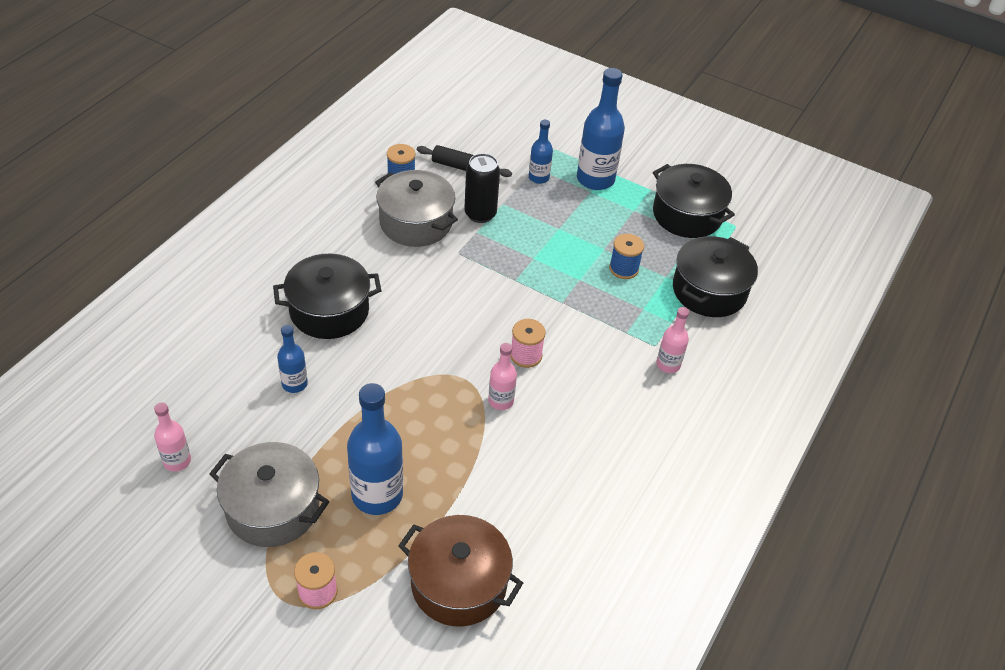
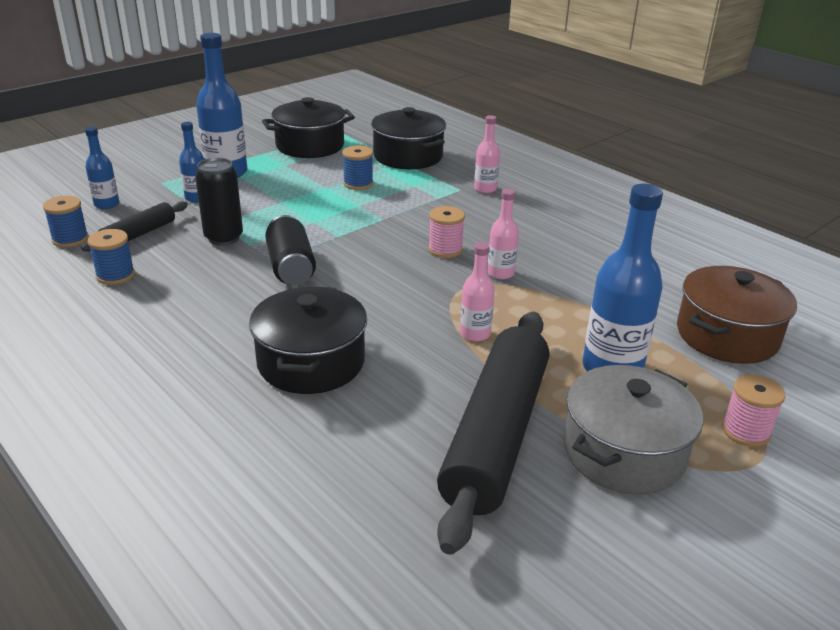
camera: 70 degrees left, 15 degrees down
pink bottle [154,402,191,472] -> pink bottle moved to [460,242,495,342]
blue bottle [277,325,308,393] -> blue bottle moved to [85,127,119,209]
grey pot [375,170,458,247] -> none
none -> blue spool [43,196,89,248]
none -> black can [265,215,316,285]
none -> black rolling pin [437,312,549,555]

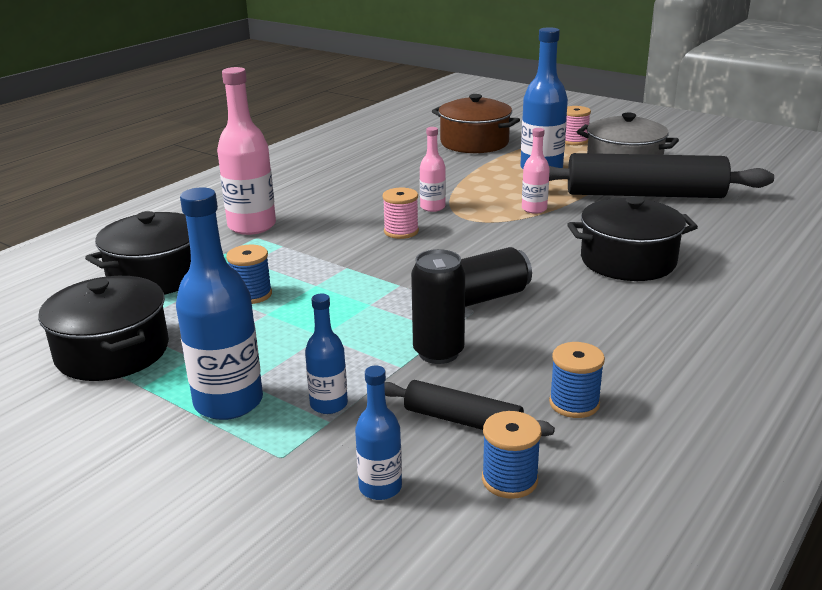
camera: 100 degrees left, 5 degrees down
pink bottle [474,115,500,193] -> pink bottle [217,67,276,235], size x1.84

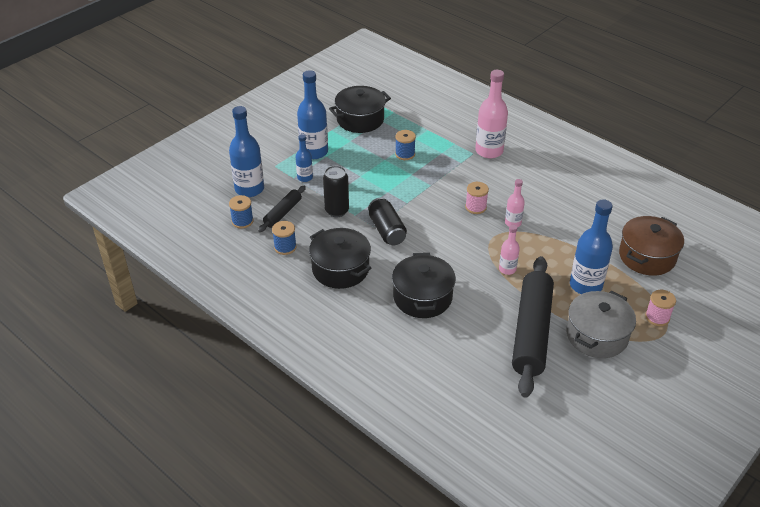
camera: 95 degrees right, 15 degrees up
black pot [85,211,191,295] -> black pot moved to [309,228,371,289]
blue bottle [355,366,402,500] -> blue bottle [229,106,264,197], size x1.84

